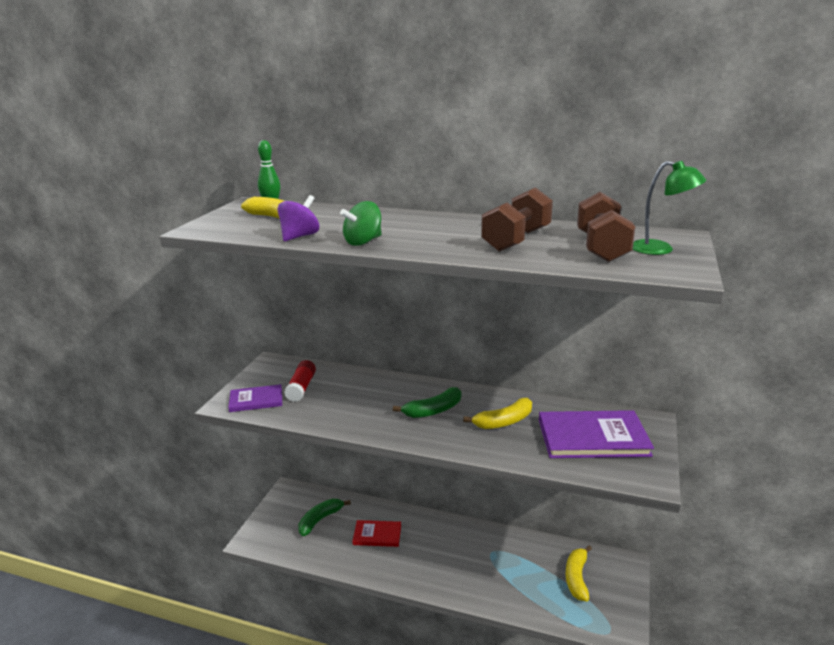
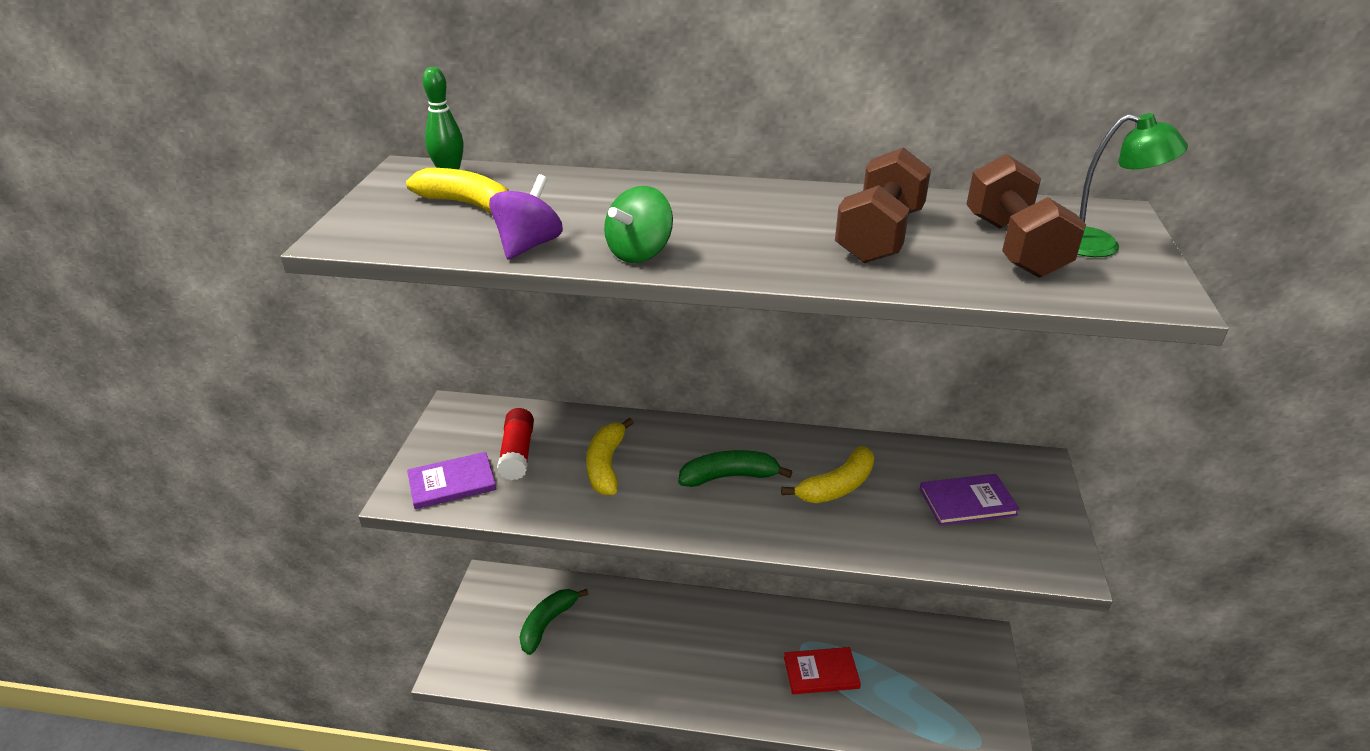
camera: 10 degrees left, 10 degrees up
red book [352,520,401,547] -> red book moved to [784,647,861,694]
green banana [393,387,461,418] -> green banana turned 150 degrees counterclockwise [678,450,792,487]
purple book [539,410,654,458] -> purple book [920,474,1020,525], size x0.57
yellow banana [566,545,592,602] -> yellow banana moved to [586,418,634,495]

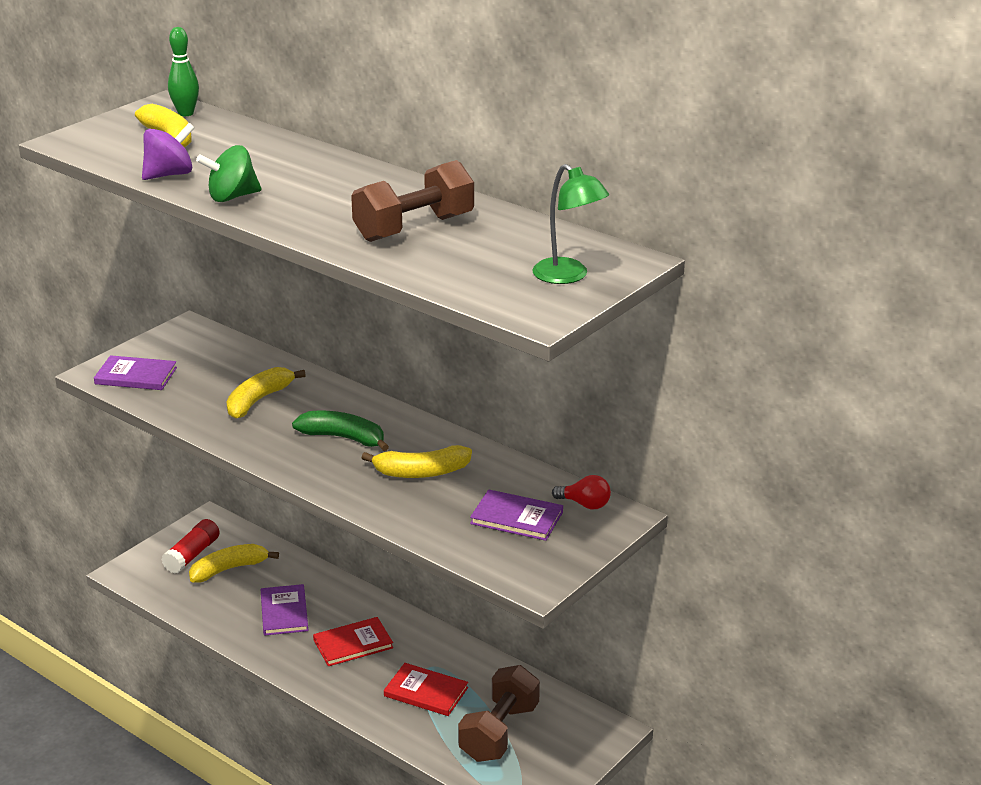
camera: 30 degrees right, 5 degrees down
red glue stick [497,408,534,480] -> red glue stick moved to [161,519,220,574]
green banana [519,589,589,655] -> yellow banana [189,544,279,582]
brown dumbbell [966,154,1086,278] -> brown dumbbell moved to [458,665,540,762]
none -> purple book [261,584,309,636]
none -> red book [313,617,393,666]
none -> red light bulb [552,475,611,509]

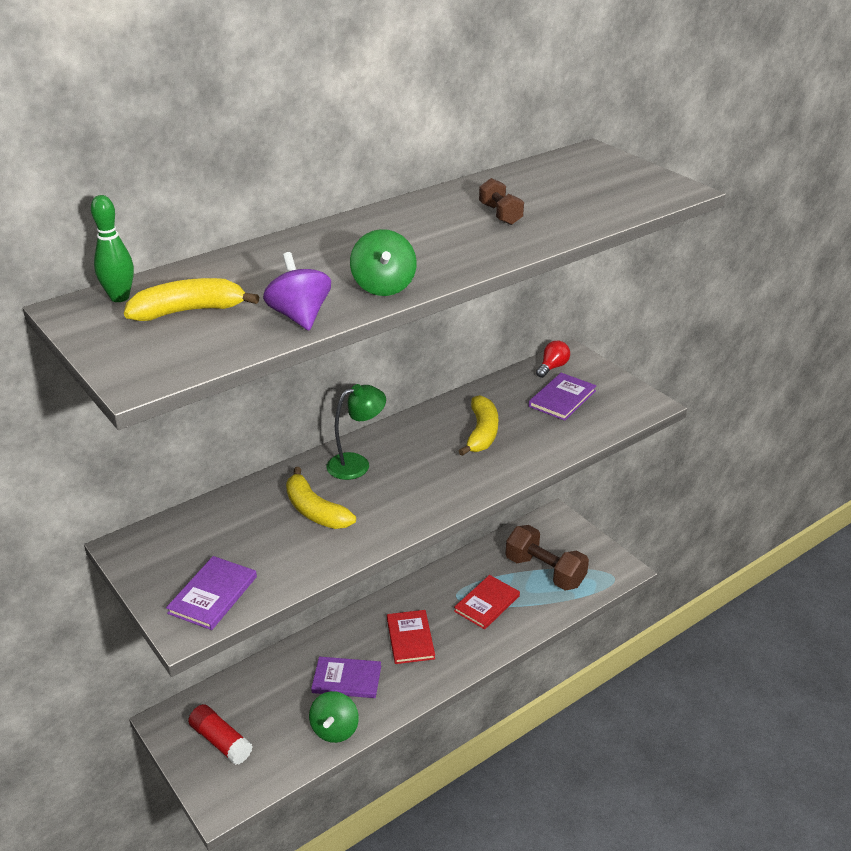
camera: 75 degrees left, 5 degrees up
yellow banana [189,544,279,582] -> none
green banana [292,411,389,451] -> none
brown dumbbell [351,160,474,242] -> brown dumbbell [479,178,524,225], size x0.53
green lamp [532,164,609,284] -> green lamp moved to [327,384,386,480]
none -> green spinning top [309,691,359,743]

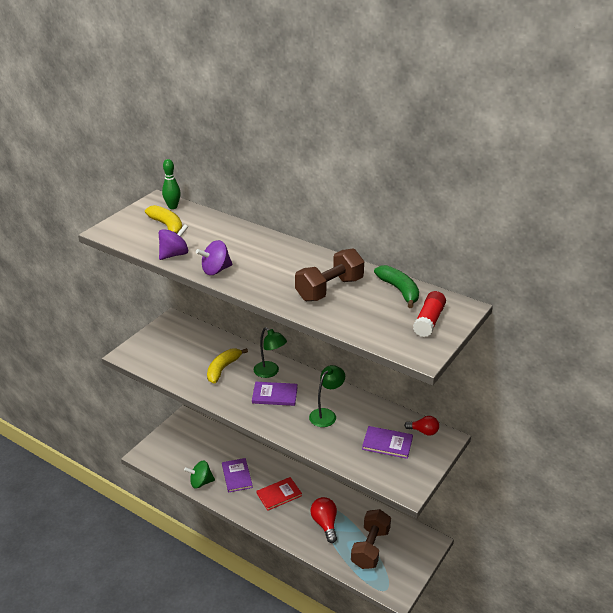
camera: 70 degrees right, 0 degrees up
purple book [166,556,257,630] -> purple book moved to [252,382,298,406]
red glue stick [188,704,252,765] -> red glue stick moved to [413,291,446,337]
green spinning top [350,229,417,296] -> purple spinning top [196,240,233,275]
red book [454,575,520,629] -> red light bulb [311,497,337,543]
yellow banana [459,395,498,456] -> green lamp [309,365,345,427]
brown dumbbell [479,178,524,225] -> brown dumbbell [295,249,364,301], size x1.88
none -> green banana [374,265,419,308]

